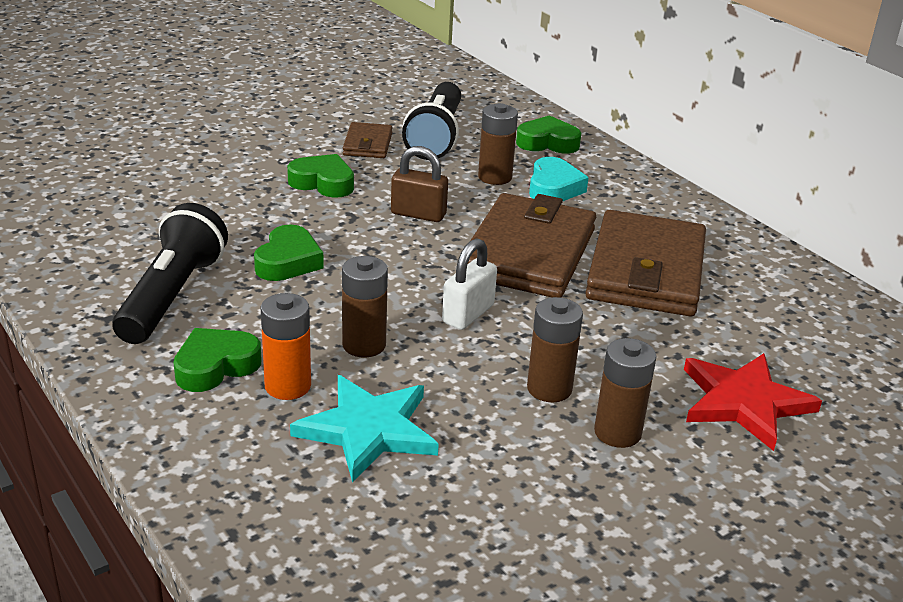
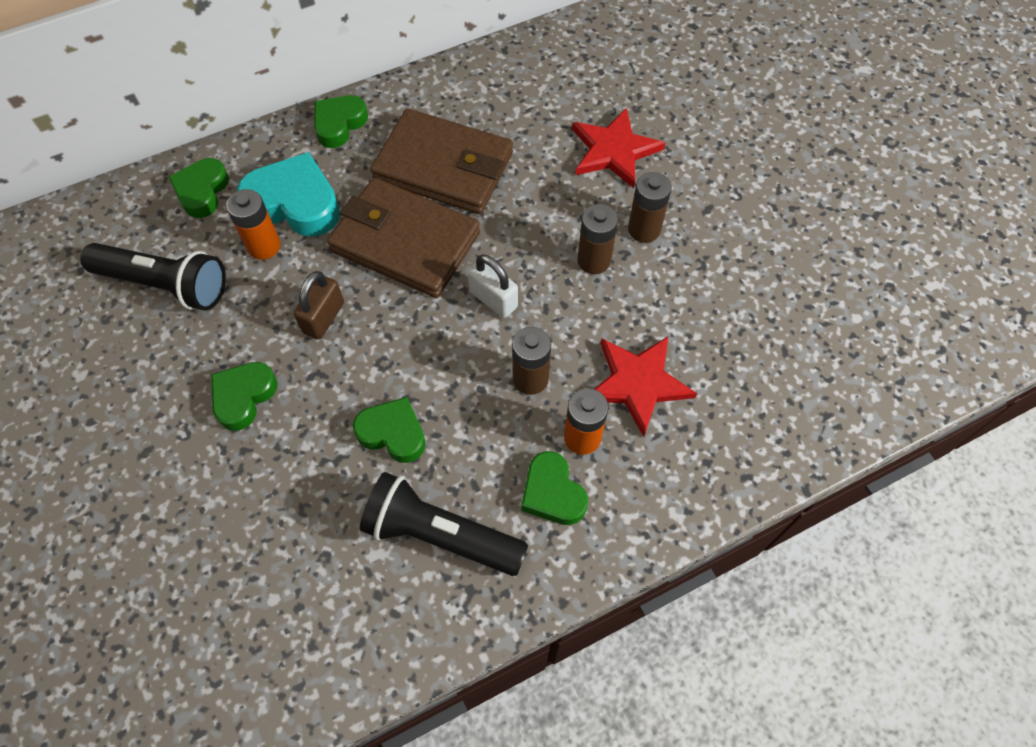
camera: 80 degrees left, 30 degrees up
turquoise star [290,375,439,483] -> red star [595,337,697,437]
brown wallet [343,122,393,158] -> none
brown battery [478,103,518,185] -> orange battery [226,189,281,260]
turquoise heart [529,157,589,201] -> turquoise heart [237,152,340,237], size x1.56
none -> green heart [314,95,368,148]

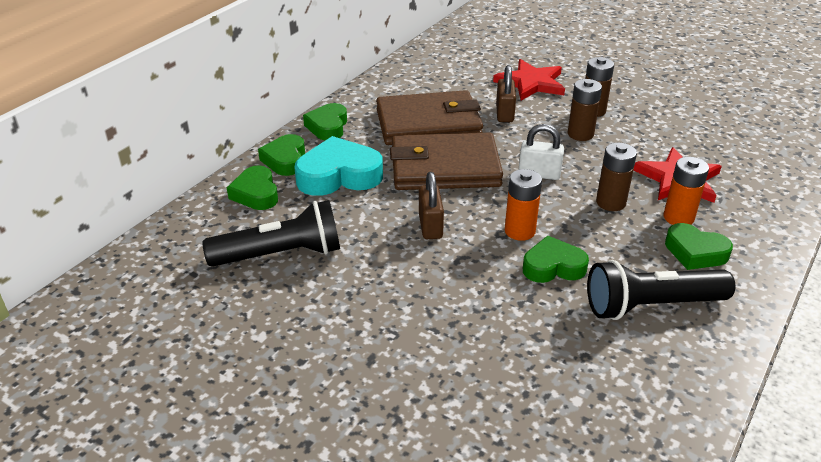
camera: 30 degrees left, 25 degrees down
green heart [211,362,277,431] -> green heart moved to [258,134,305,176]
orange battery [226,189,281,260] -> orange battery moved to [505,169,542,241]
none -> brown padlock [496,65,516,122]

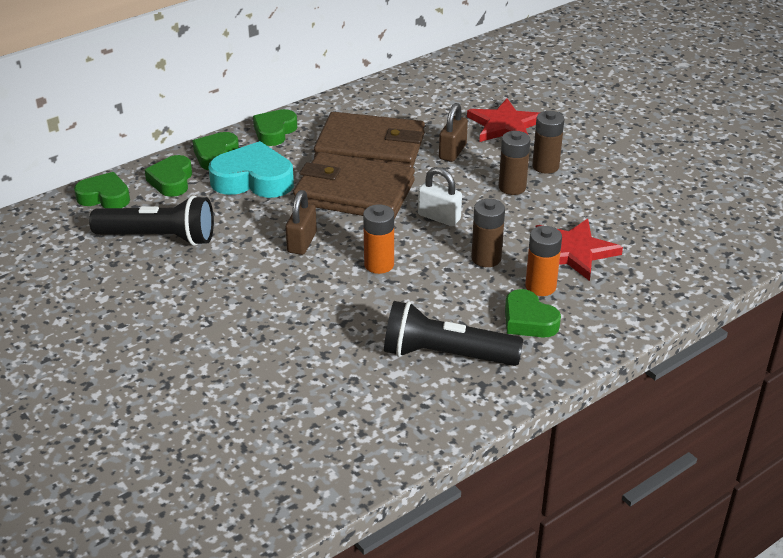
camera: 20 degrees right, 0 degrees up
green heart [523,236,589,283] -> green heart moved to [74,172,130,208]

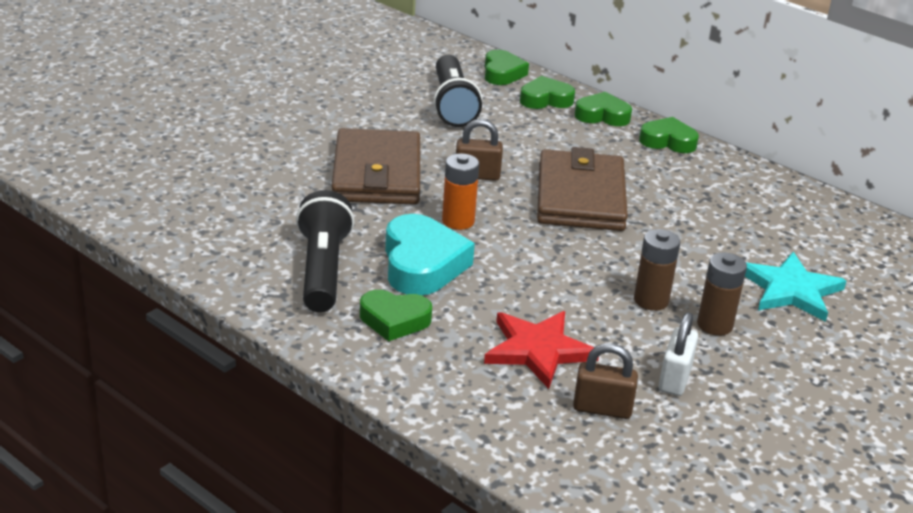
camera: 75 degrees right, 5 degrees down
turquoise heart [208,141,294,198] -> turquoise heart moved to [385,214,475,295]
brown wallet [314,112,425,167] -> brown wallet moved to [332,128,420,205]
white padlock [418,167,462,226] -> white padlock moved to [659,312,698,396]
brown padlock [439,103,468,162] -> brown padlock moved to [573,343,638,419]
red star [467,98,540,142] -> turquoise star [745,252,846,322]
brown battery [471,199,505,267] -> none
green heart [505,289,561,338] -> green heart turned 120 degrees counterclockwise [360,290,432,341]
orange battery [525,226,562,296] -> none

